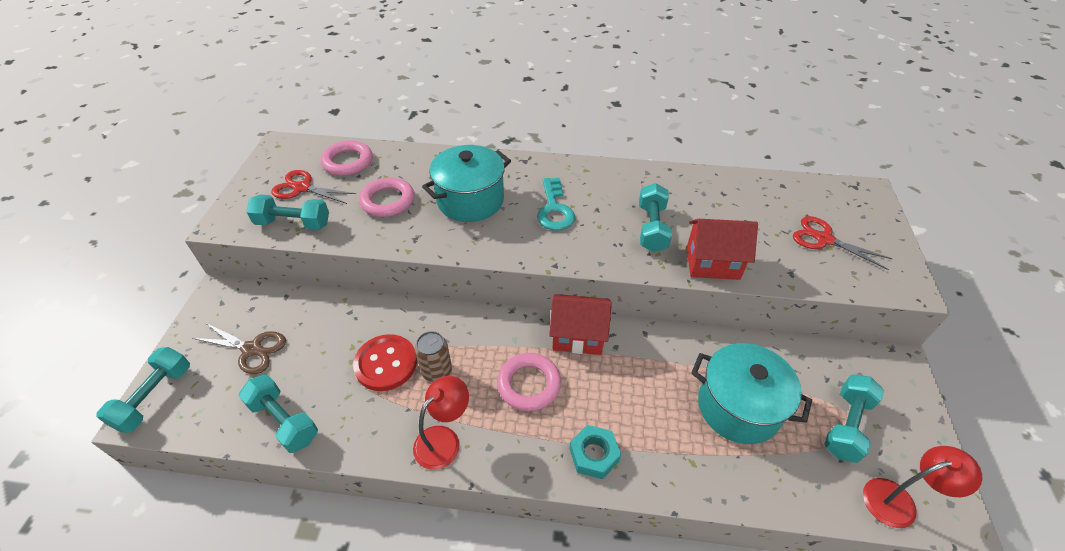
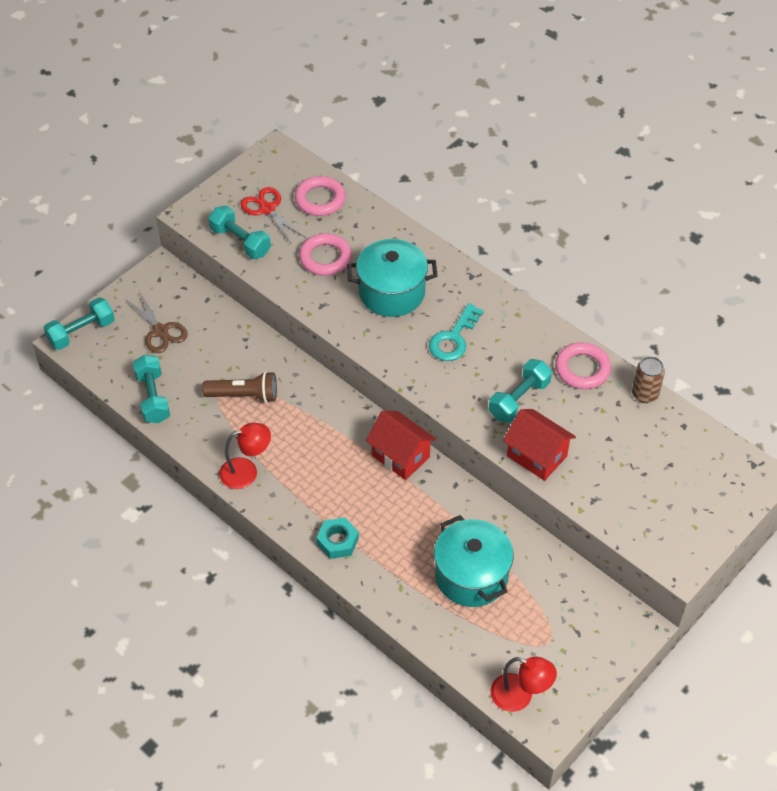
camera: 35 degrees right, 5 degrees up
red button [353,334,417,391] -> brown flashlight [202,371,277,403]
brown can [415,331,452,383] -> brown can moved to [632,357,665,403]
pink ring [497,353,561,411] -> pink ring moved to [555,342,611,389]
red scissors [793,216,893,270] -> none
turquoise dumbbell [824,374,884,463] -> none

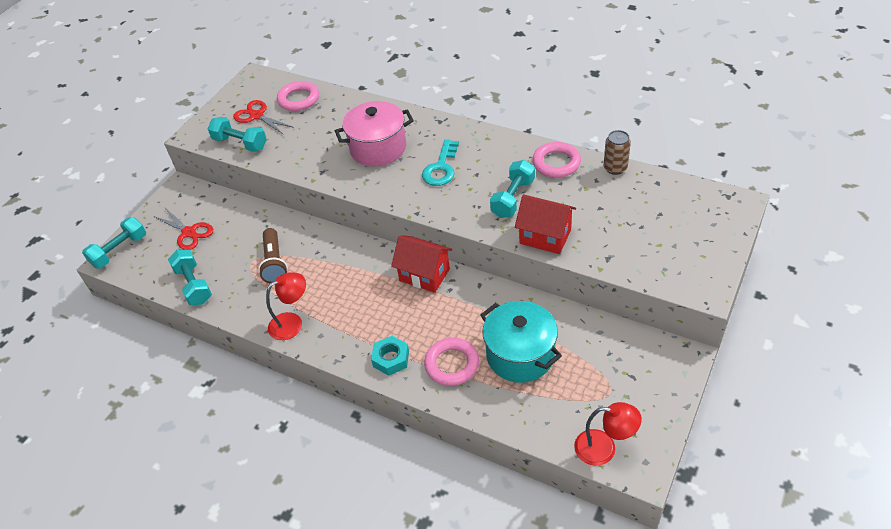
camera: 10 degrees left, 5 degrees down
brown scissors [125,292,188,353] -> red scissors [153,208,213,250]
brown flashlight [202,371,277,403] -> brown flashlight turned 90 degrees clockwise [258,228,288,283]
pink ring [299,233,352,276] -> pink ring moved to [424,338,479,386]
turquoise pot [347,239,437,317] -> pink pot [335,101,414,166]

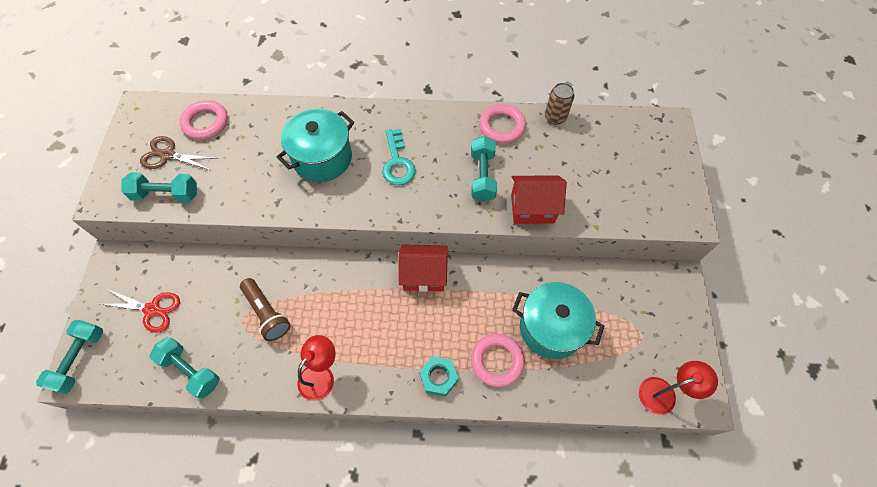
camera: 30 degrees left, 15 degrees up
red scissors [233,100,294,135] -> brown scissors [140,136,218,171]
pink pot [335,101,414,166] -> turquoise pot [277,109,355,182]

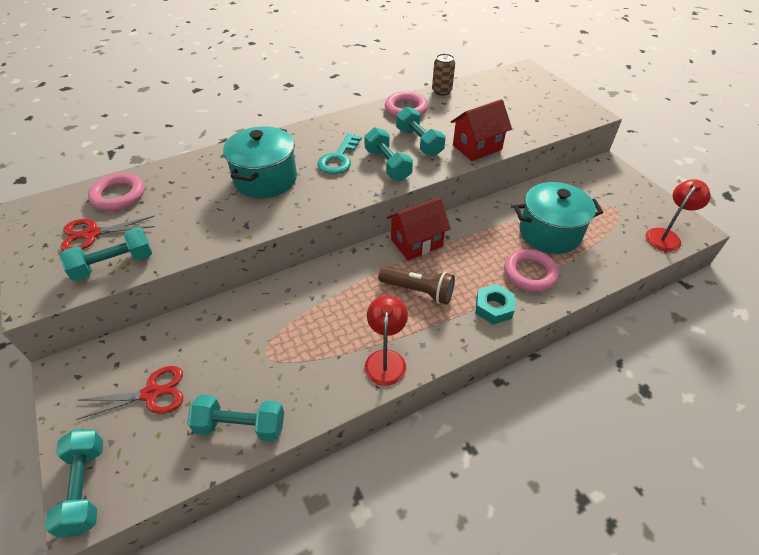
camera: 30 degrees left, 15 degrees down
brown scissors [140,136,218,171] -> red scissors [60,215,155,251]
brown flashlight [240,278,291,341] -> brown flashlight moved to [378,266,455,304]
turquoise key [382,129,416,185] -> turquoise key turned 60 degrees clockwise [317,133,362,174]
none -> turquoise dumbbell [364,127,413,181]

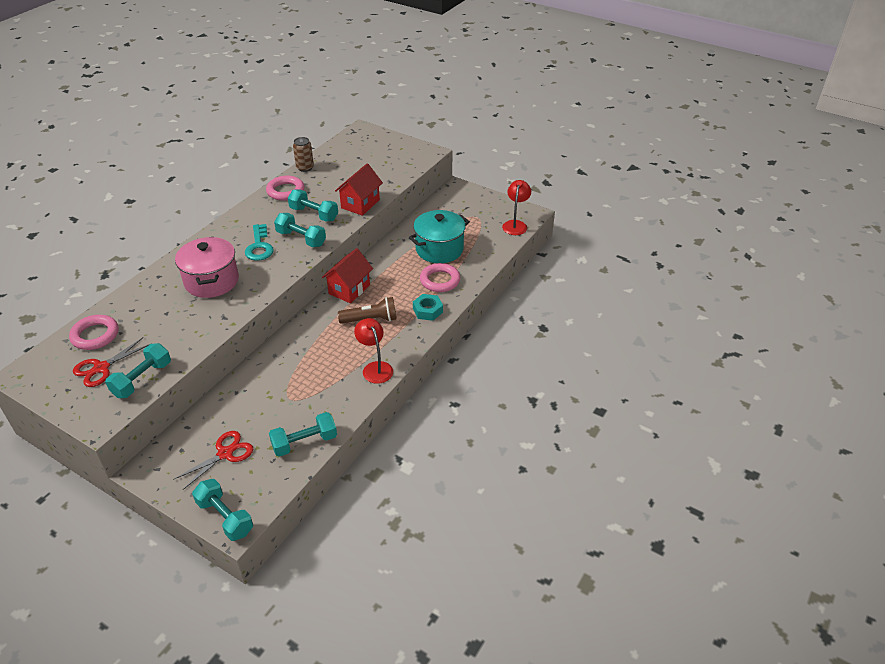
camera: 30 degrees left, 5 degrees down
turquoise pot [223,126,297,198] -> pink pot [175,237,239,298]

